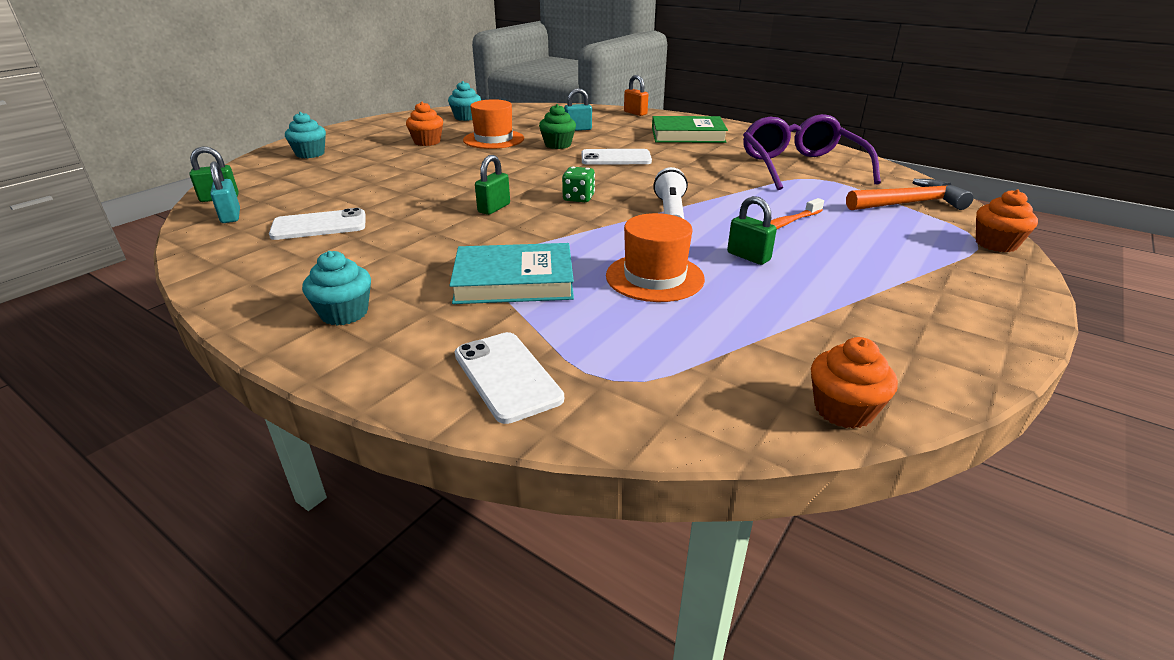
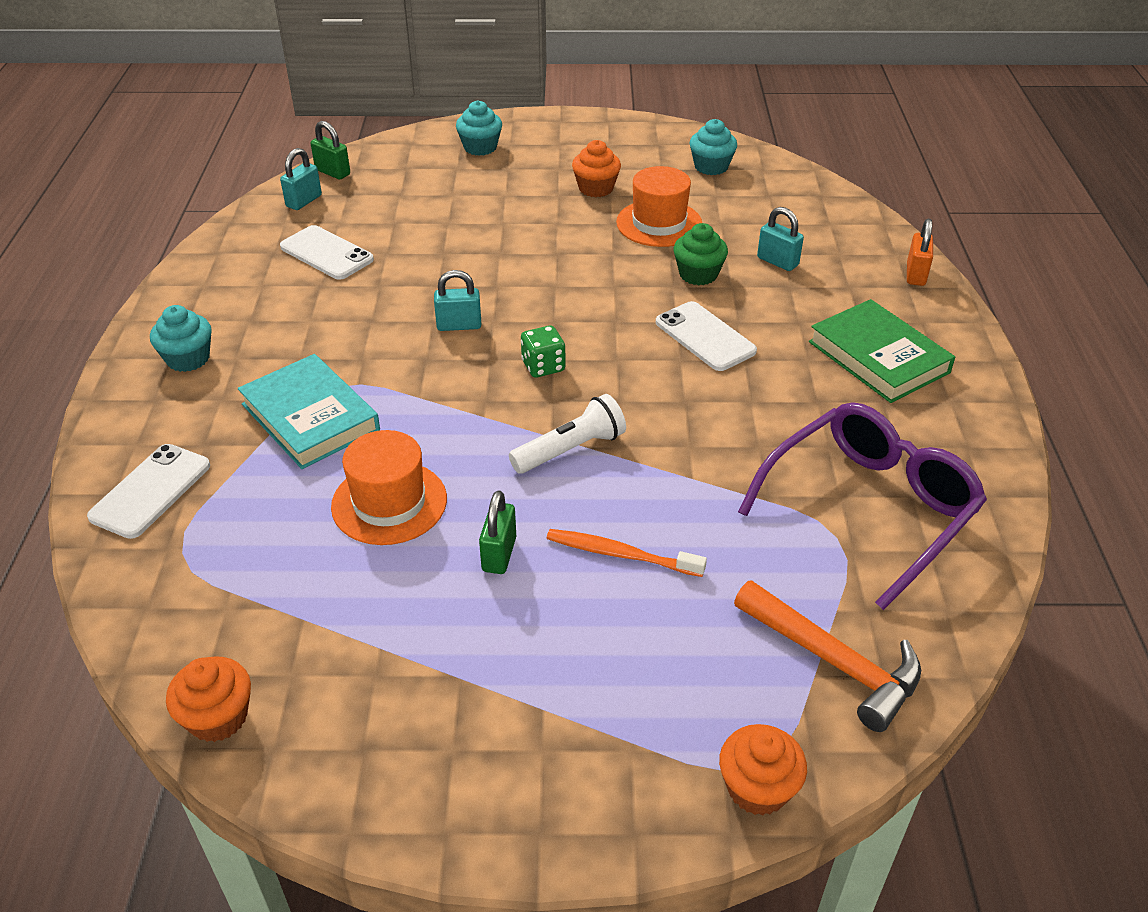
camera: 55 degrees right, 10 degrees up
green padlock [475,155,510,215] -> turquoise padlock [434,270,481,331]

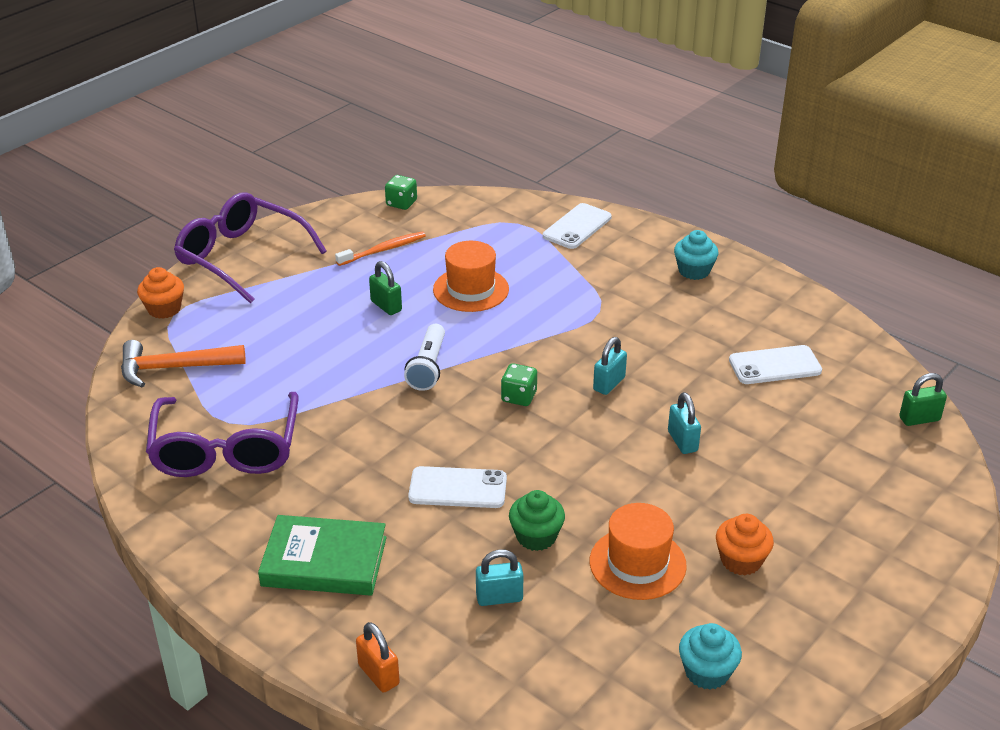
camera: 130 degrees right, 5 degrees down
white phone [87,444,210,539] -> white phone turned 60 degrees clockwise [543,203,612,249]
orange cupcake [166,656,251,742] -> green dice [385,175,417,210]
turquoise book [238,354,380,469] -> none
turquoise padlock [280,148,322,210] -> turquoise padlock moved to [668,392,701,454]
turquoise cupcake [456,100,502,156] -> none
orange toothbrush [546,529,707,577] -> orange toothbrush moved to [335,231,426,266]
none -> purple glasses [174,192,327,304]

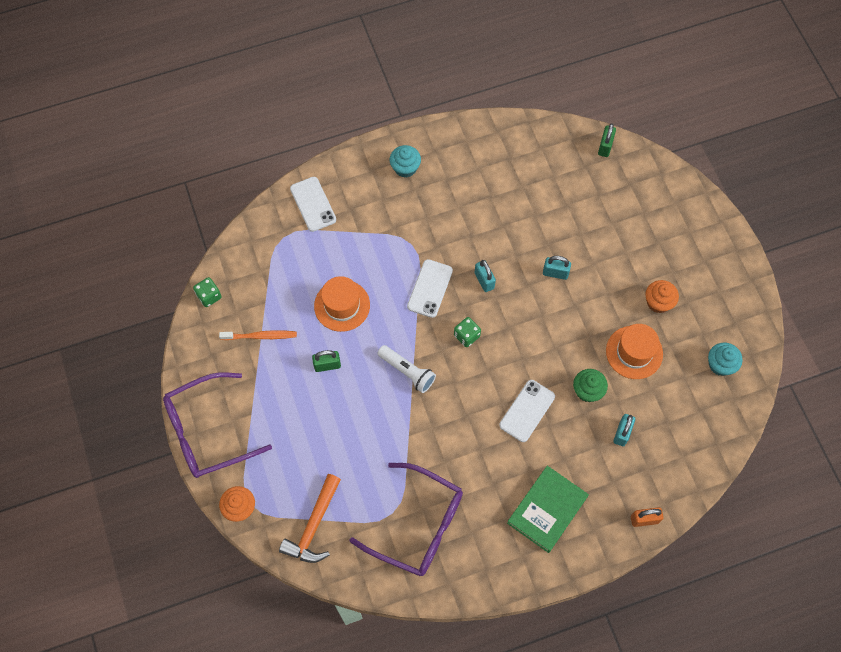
camera: 60 degrees left, 30 degrees up
orange toothbrush [335,231,426,266] -> orange toothbrush turned 90 degrees clockwise [219,330,297,340]
white phone [729,345,822,384] -> white phone moved to [407,259,453,318]

